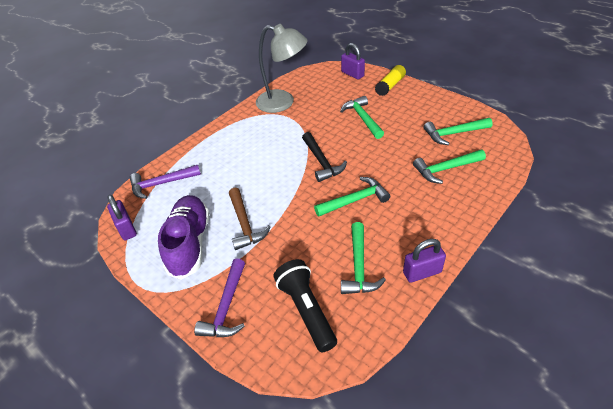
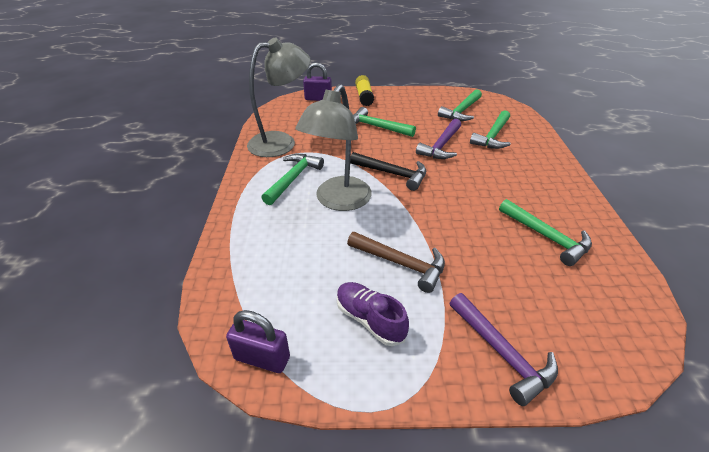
camera: 45 degrees left, 5 degrees down
purple hammer [130,165,201,199] -> purple hammer moved to [416,119,461,159]
purple shoe [158,195,210,280] -> purple shoe [336,282,409,346], size x0.61
black flashlight [274,259,337,352] -> none
green hammer [314,177,390,217] -> green hammer moved to [261,154,324,205]
purple padlock [403,239,446,283] -> none
none -> grey lamp [295,84,372,211]

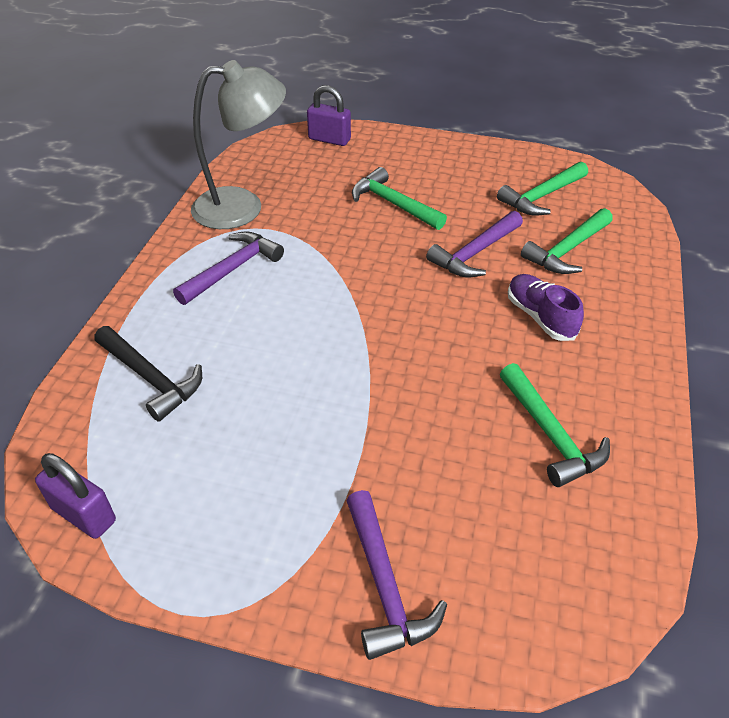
camera: 15 degrees right, 5 degrees up
green hammer [261,154,324,205] -> purple hammer [173,231,284,305]
grey lamp [295,84,372,211] -> none
purple shoe [336,282,409,346] -> purple shoe moved to [508,274,584,341]
brown hammer [347,232,445,293] -> none
black hammer [350,152,426,191] -> black hammer moved to [94,326,202,422]
yellow glue stick [355,75,374,106] -> none

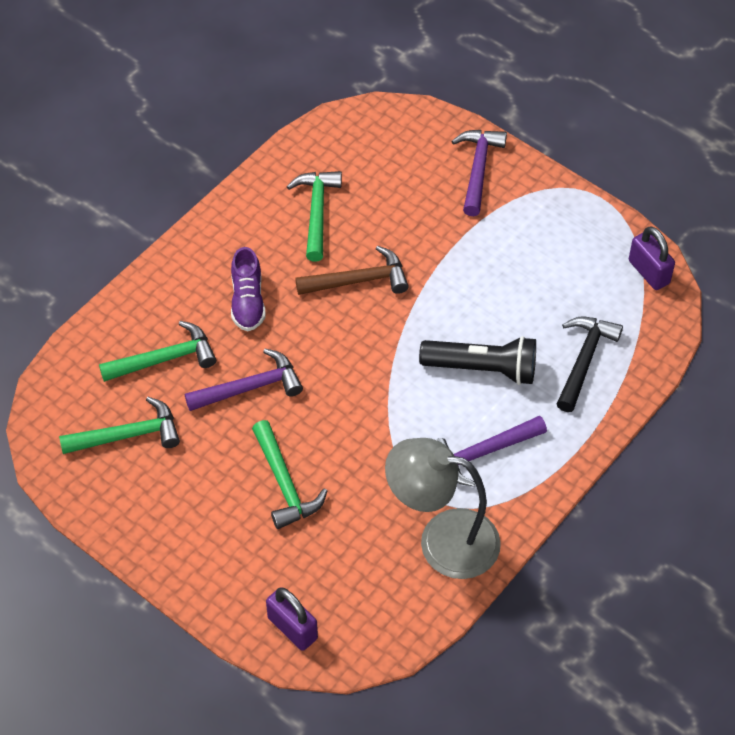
camera: 155 degrees left, 10 degrees up
black hammer [94,326,202,422] -> black hammer turned 45 degrees clockwise [557,316,623,412]
none -> brown hammer [295,246,409,295]
none -> black flashlight [419,336,536,385]

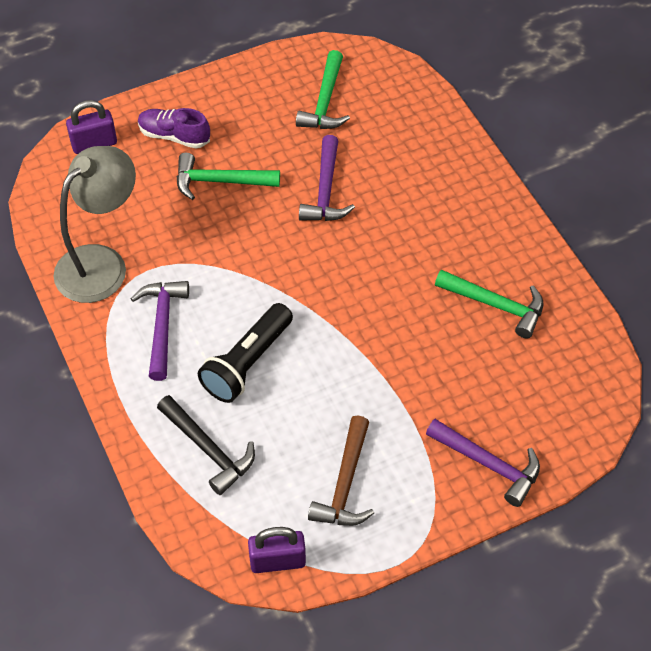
camera: 115 degrees right, 0 degrees up
green hammer [99,321,216,382] -> none
purple shoe [231,247,265,331] -> purple shoe moved to [138,108,210,149]
brown hammer [295,246,409,295] -> brown hammer moved to [308,415,374,526]

